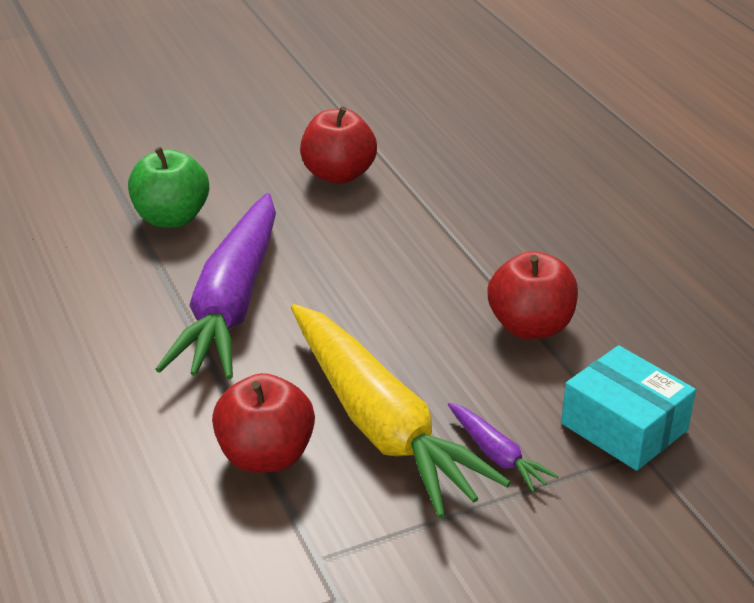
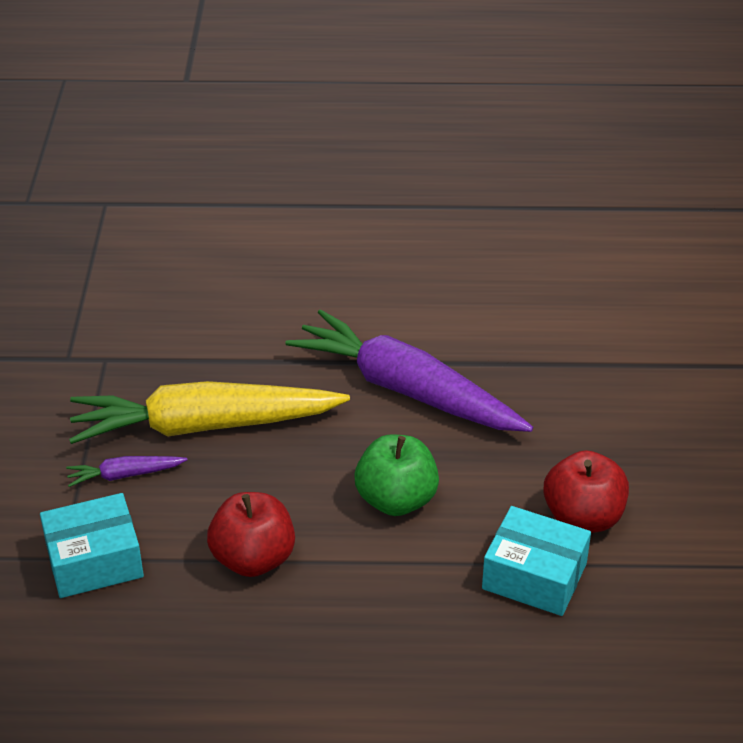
camera: 115 degrees right, 5 degrees up
green apple [128,147,209,228] -> green apple moved to [354,434,439,516]
red apple [212,373,315,473] -> none
none -> turquoise box [482,506,591,616]

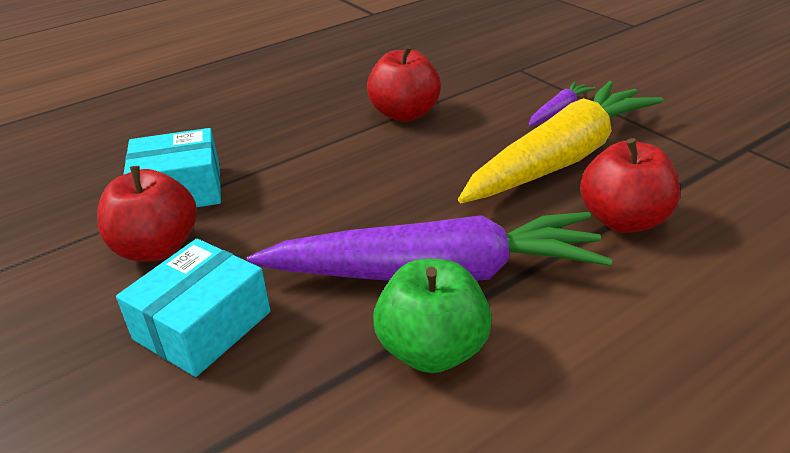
camera: 145 degrees right, 5 degrees down
turquoise box [40,493,144,598] -> turquoise box moved to [116,238,271,377]
green apple [354,434,439,516] -> green apple moved to [373,259,492,373]
none -> red apple [580,138,680,233]

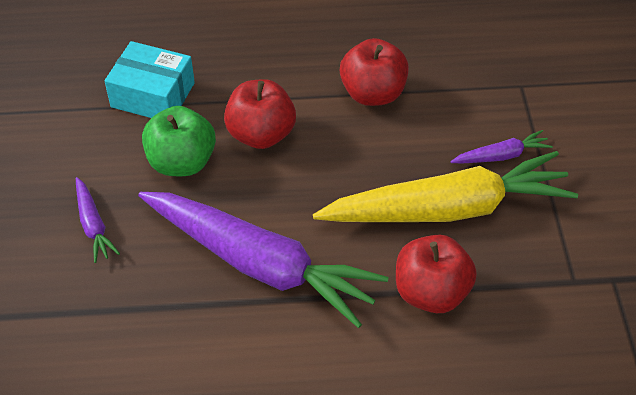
camera: 30 degrees right, 15 degrees up
red apple [97,166,197,262] -> red apple moved to [224,79,296,149]
turquoise box [116,238,271,377] -> purple carrot [76,177,120,263]
green apple [373,259,492,373] -> green apple moved to [142,106,216,176]

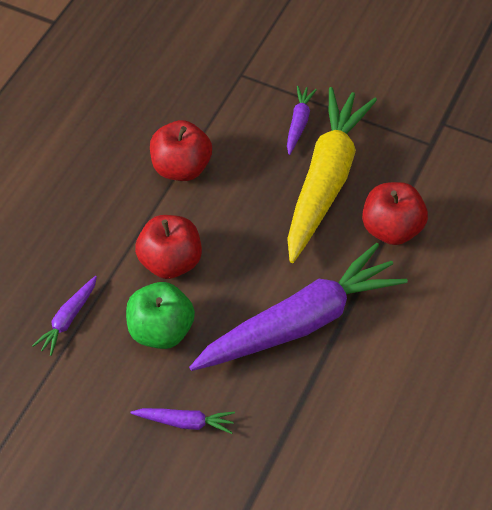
camera: 60 degrees left, 5 degrees up
turquoise box [105,41,195,118] -> purple carrot [32,276,97,356]

